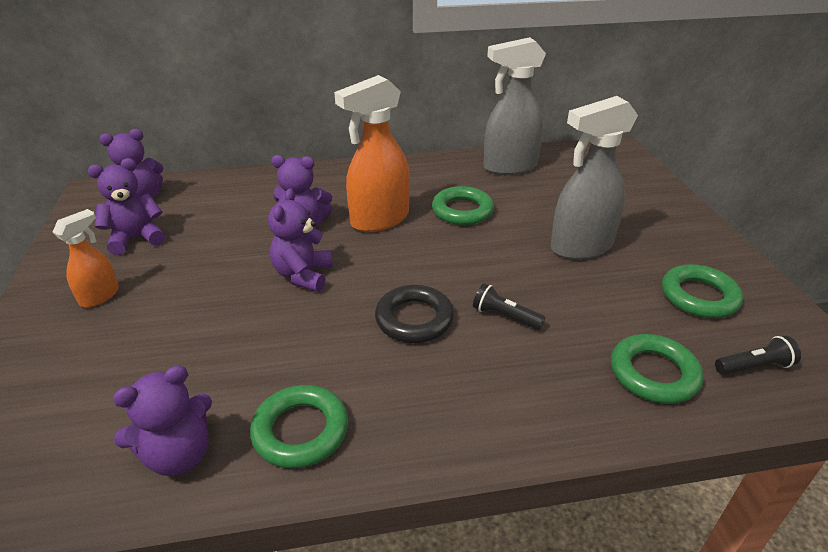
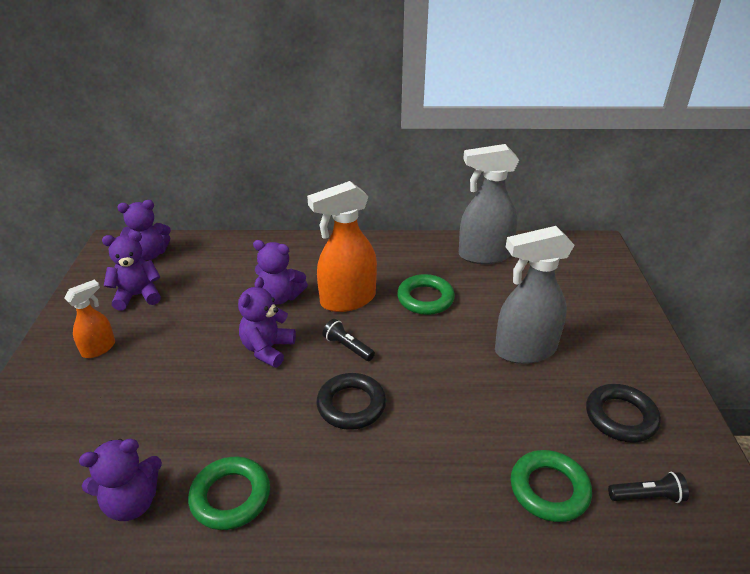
camera: 10 degrees right, 0 degrees up
black flashlight [473,283,546,330] -> black flashlight moved to [322,319,375,361]
green ring [662,264,743,318] -> black ring [586,384,661,443]

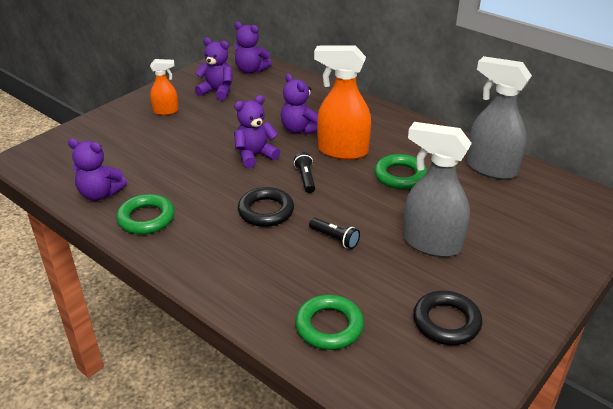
camera: 40 degrees right, 0 degrees up
black flashlight [608,472,689,503] -> black flashlight moved to [309,218,360,249]

